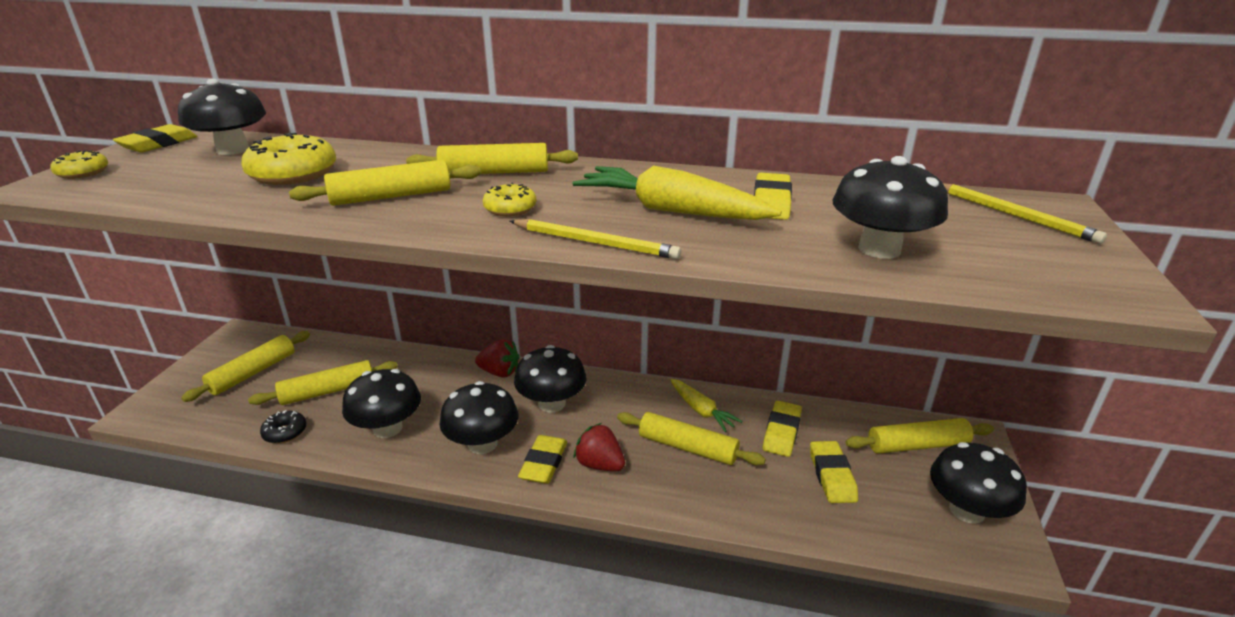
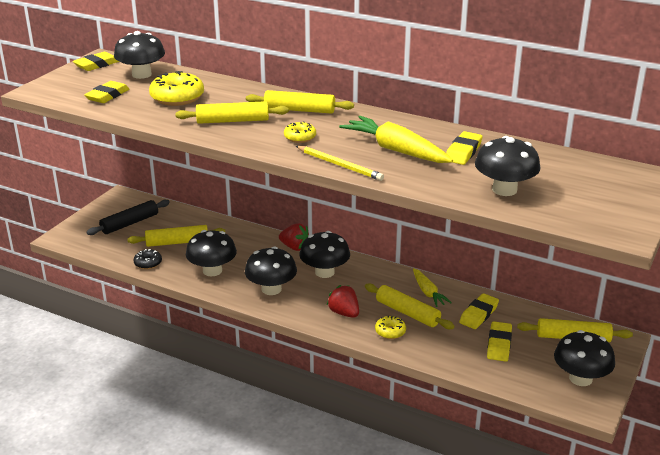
camera: 15 degrees right, 0 degrees up
yellow donut [50,150,108,179] -> yellow donut moved to [375,316,406,339]
yellow rolling pin [181,331,310,402] -> black rolling pin [86,200,170,235]
yellow eraser [518,435,567,484] -> yellow eraser moved to [84,81,129,103]
yellow pencil [943,183,1107,244] -> none

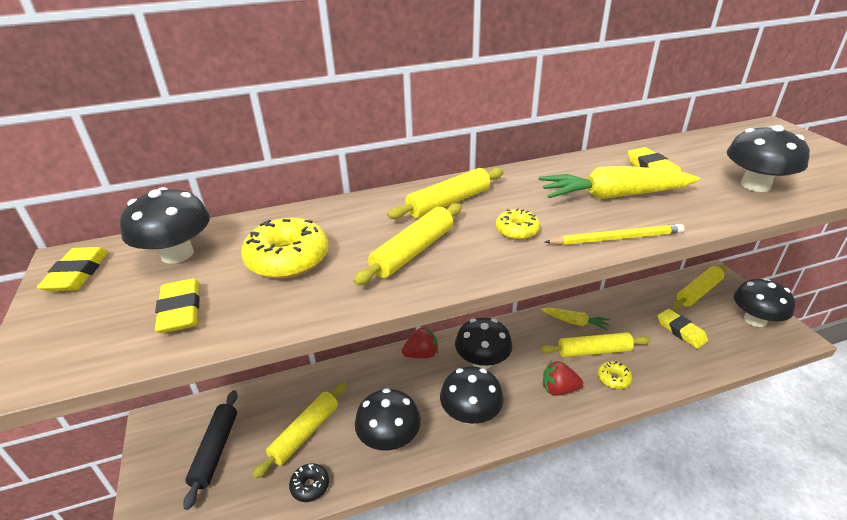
camera: 45 degrees left, 5 degrees up
yellow eraser [459,293,499,329] -> none

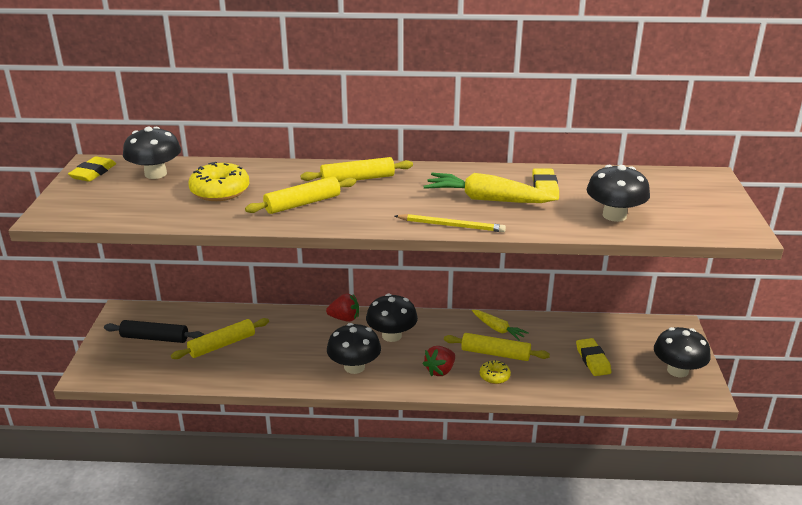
camera: 20 degrees right, 5 degrees down
yellow eraser [155,278,200,333] -> none
black rolling pin [183,390,237,510] -> black rolling pin turned 75 degrees clockwise [104,320,204,343]
black donut [289,463,329,502] -> none
black mushroom [355,388,421,451] -> none
yellow donut [496,208,540,240] -> none
red strawberry [543,360,583,396] -> red strawberry turned 75 degrees counterclockwise [423,346,455,376]
yellow rolling pin [673,264,727,309] -> none

